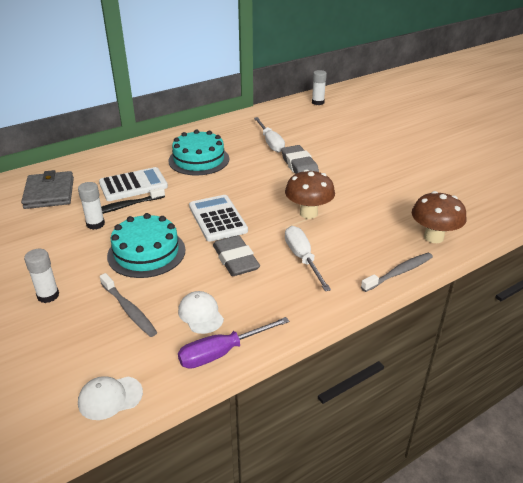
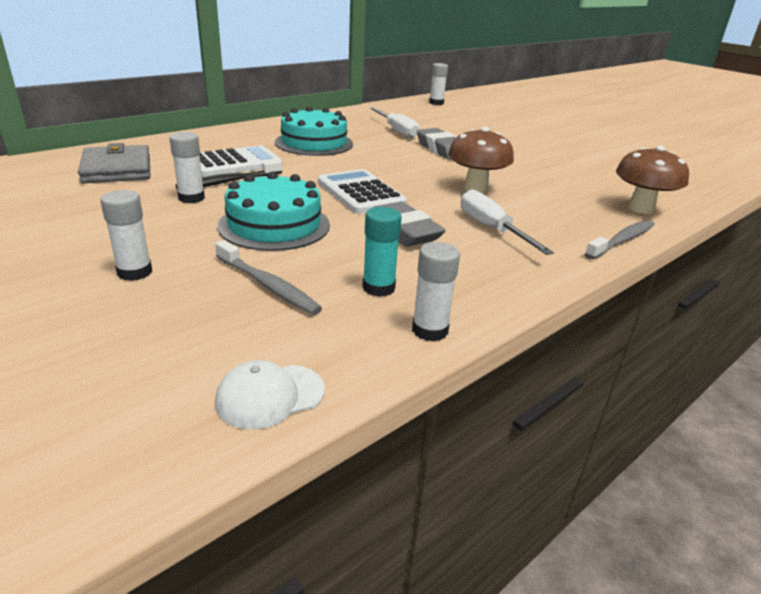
camera: 10 degrees left, 5 degrees down
white cap [178,291,224,334] -> turquoise glue stick [362,207,402,297]
purple screwdriver [178,317,289,369] -> white glue stick [412,242,460,341]

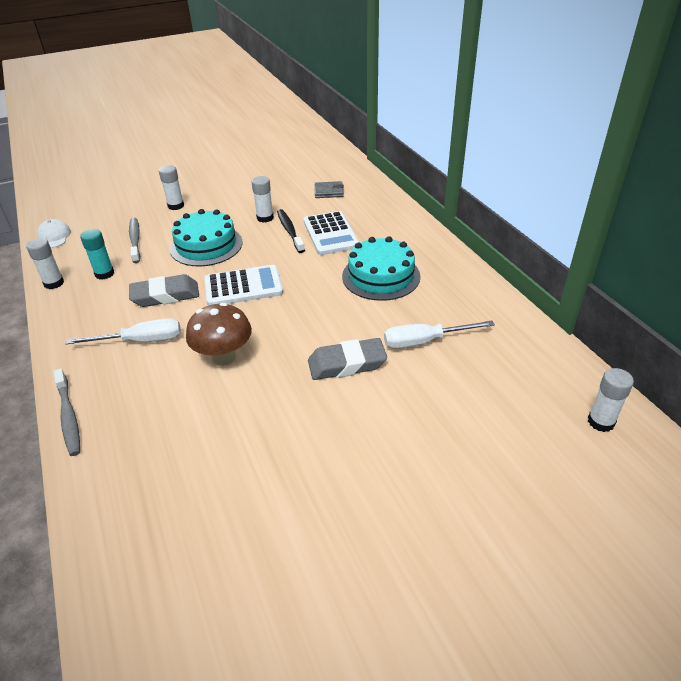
camera: 110 degrees right, 10 degrees up
grey wallet [78,143,150,183] -> grey wallet [314,181,344,198], size x0.57
grey toothbrush [215,240,322,315] -> grey toothbrush turned 105 degrees clockwise [129,218,140,263]
brown mushroom [616,146,689,214] -> none

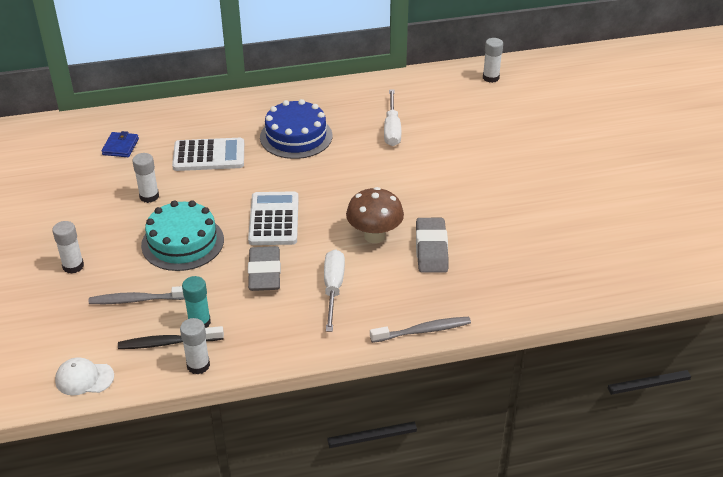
camera: 80 degrees left, 0 degrees up
black toothbrush [277,209,305,253] -> black toothbrush moved to [118,326,224,349]
grey eraser [308,338,387,380] -> grey eraser moved to [416,218,448,273]
grey wallet [314,181,344,198] -> blue wallet [101,131,139,157]
turquoise cake [342,236,421,301] -> blue cake [260,99,332,159]

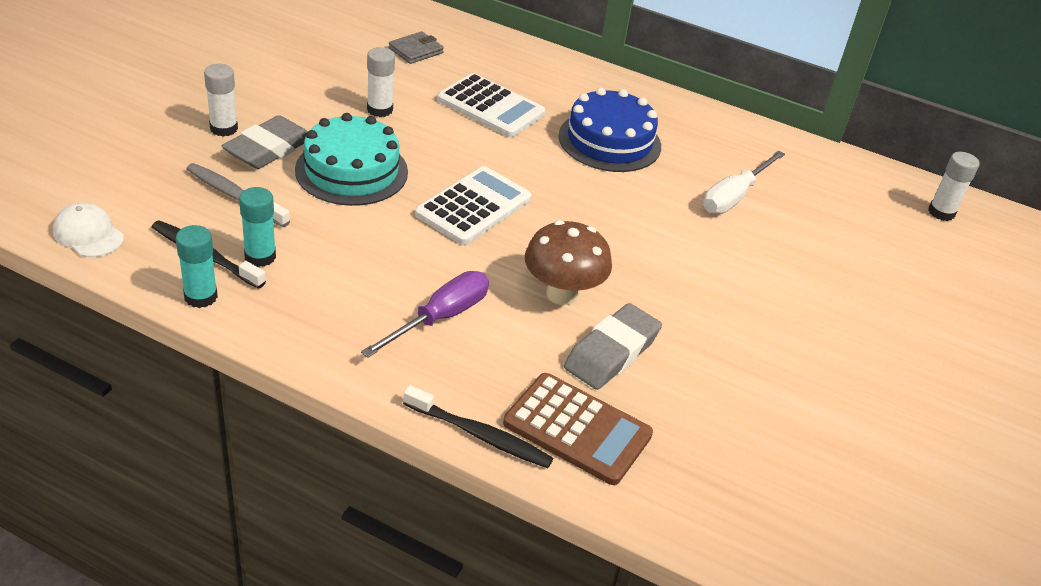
camera: 35 degrees right, 0 degrees up
blue wallet [101,131,139,157] -> grey wallet [389,31,444,64]
white glue stick [180,318,210,375] -> turquoise glue stick [176,225,218,308]
grey eraser [248,246,281,291] -> grey eraser moved to [222,115,308,169]
white screwdriver [324,249,345,332] -> purple screwdriver [361,271,489,358]
grey toothbrush [370,317,471,343] -> black toothbrush [403,385,553,468]
none -> brown calculator [503,373,653,485]

